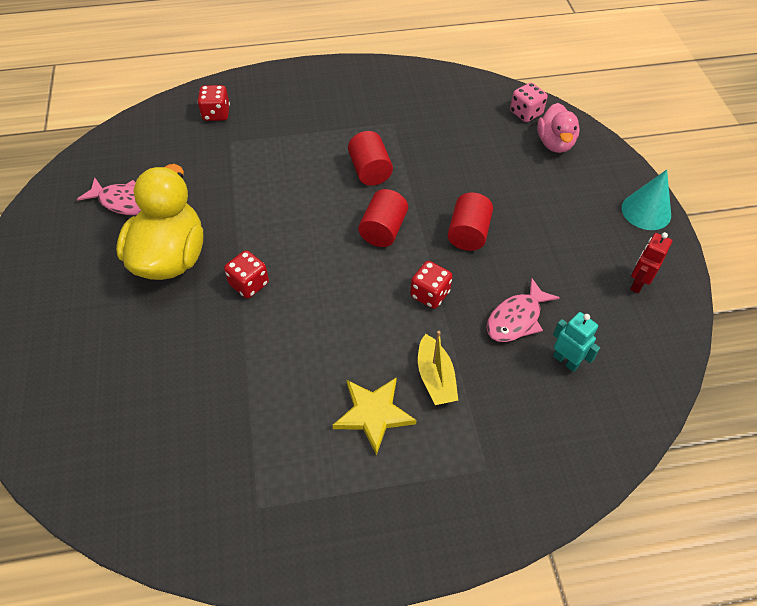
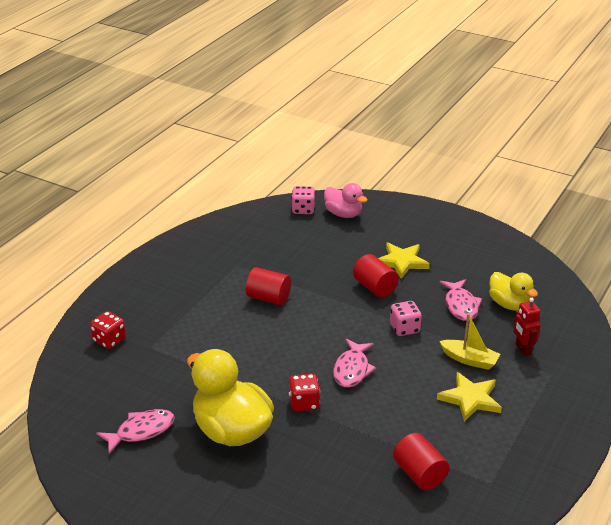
camera: 50 degrees left, 20 degrees down
red cylinder [358,189,408,247] -> red cylinder moved to [393,433,449,490]
red dice [410,261,453,309] -> pink dice [390,301,422,336]
turquoise robot [553,312,600,372] -> yellow duck [489,272,538,311]
turquoise cone [622,170,671,230] -> none
red robot [630,232,672,294] -> red robot moved to [513,297,541,356]
none -> pink fish [333,339,376,387]
none -> yellow star [378,243,430,279]

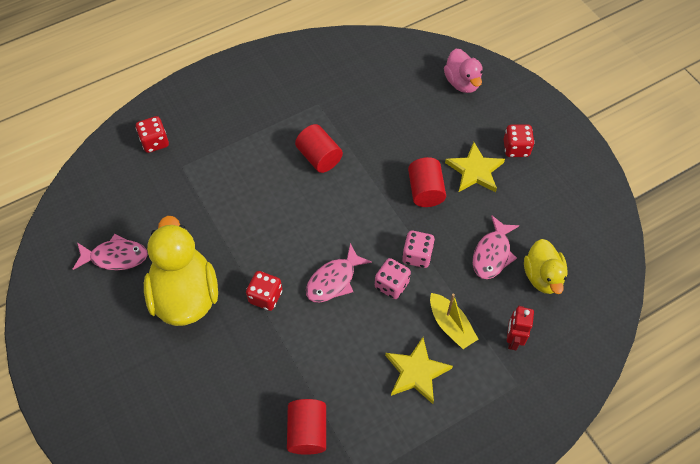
camera: 30 degrees right, 25 degrees up
pink dice [291,186,315,214] -> pink dice moved to [375,258,411,299]
none -> red dice [504,124,535,157]

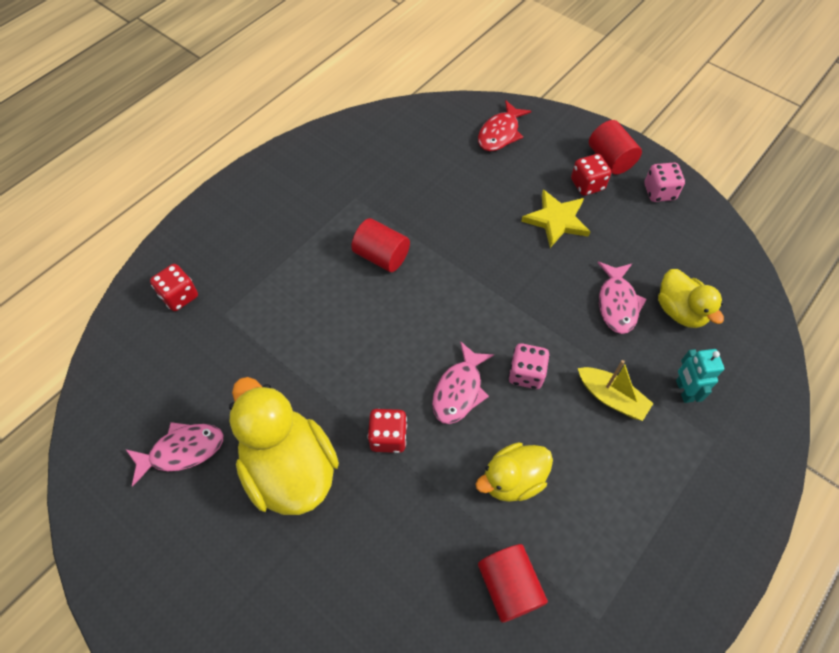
camera: 20 degrees left, 0 degrees up
yellow star [385,337,453,404] -> none
pink dice [402,231,435,268] -> pink dice moved to [644,163,685,202]
red cylinder [408,157,446,207] -> red cylinder moved to [589,120,642,174]
pink duck [444,49,483,93] -> red fish [478,100,531,151]
red robot [507,306,534,350] -> turquoise robot [676,349,724,403]
none -> yellow duck [476,442,553,502]

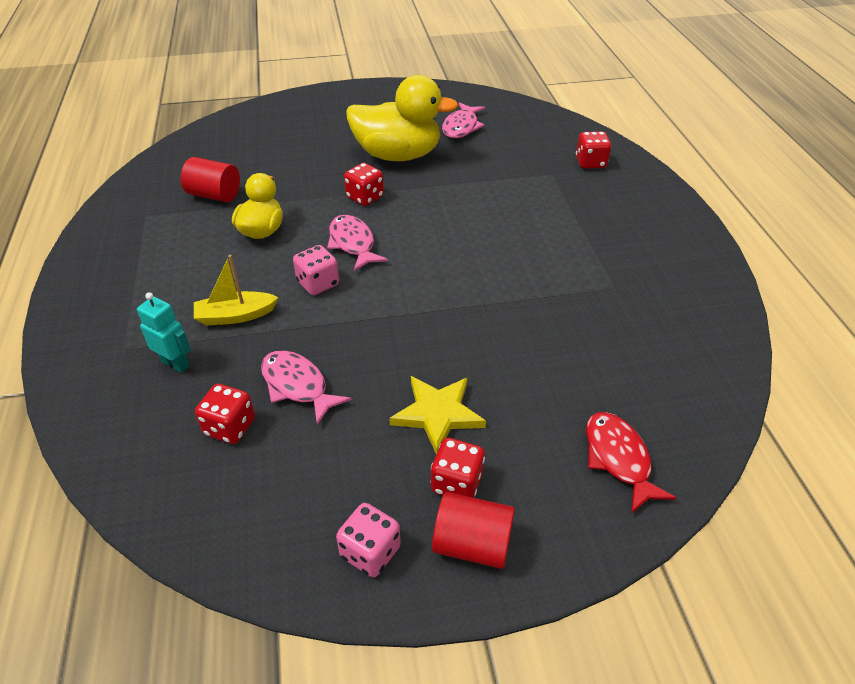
camera: 130 degrees right, 15 degrees down
red cylinder [351,218,410,272] -> none
yellow duck [658,269,724,328] -> red dice [195,384,255,444]

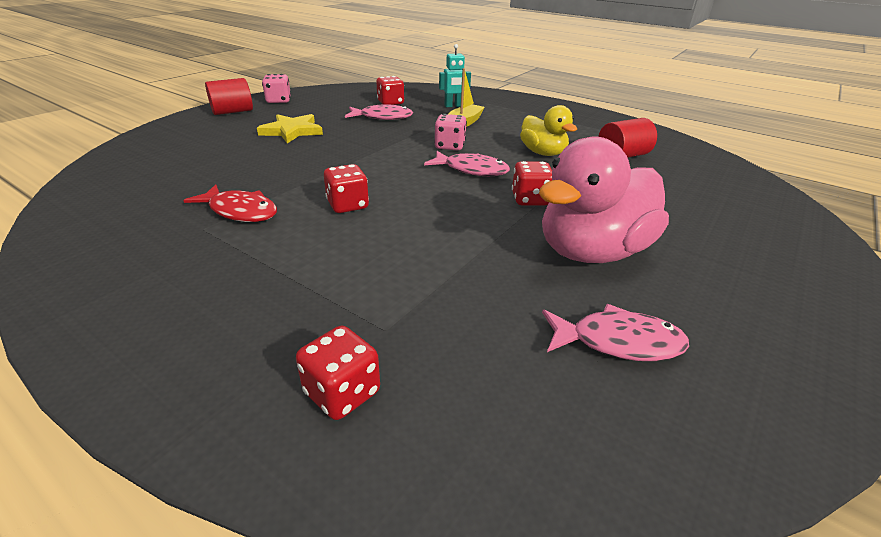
camera: 135 degrees right, 10 degrees down
yellow duck [346,75,459,161] -> pink duck [539,136,669,263]
red dice [431,438,485,498] -> red dice moved to [324,164,369,213]
pink fish [442,102,485,138] -> pink fish turned 120 degrees clockwise [542,304,689,361]
red fish [586,412,676,514] -> red fish moved to [183,184,277,222]

